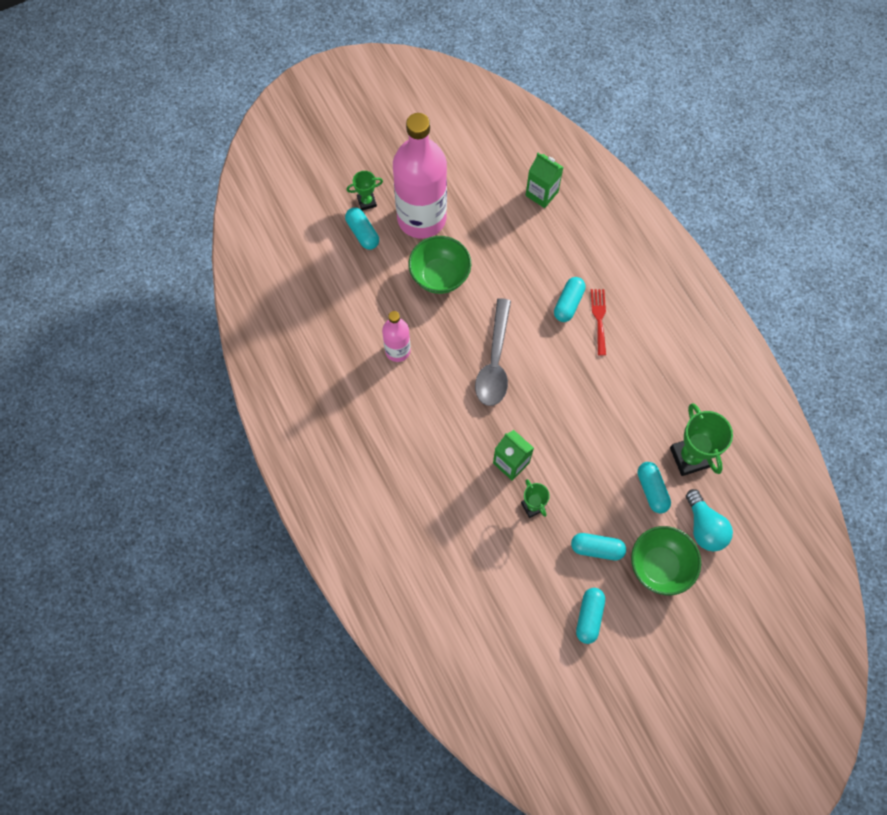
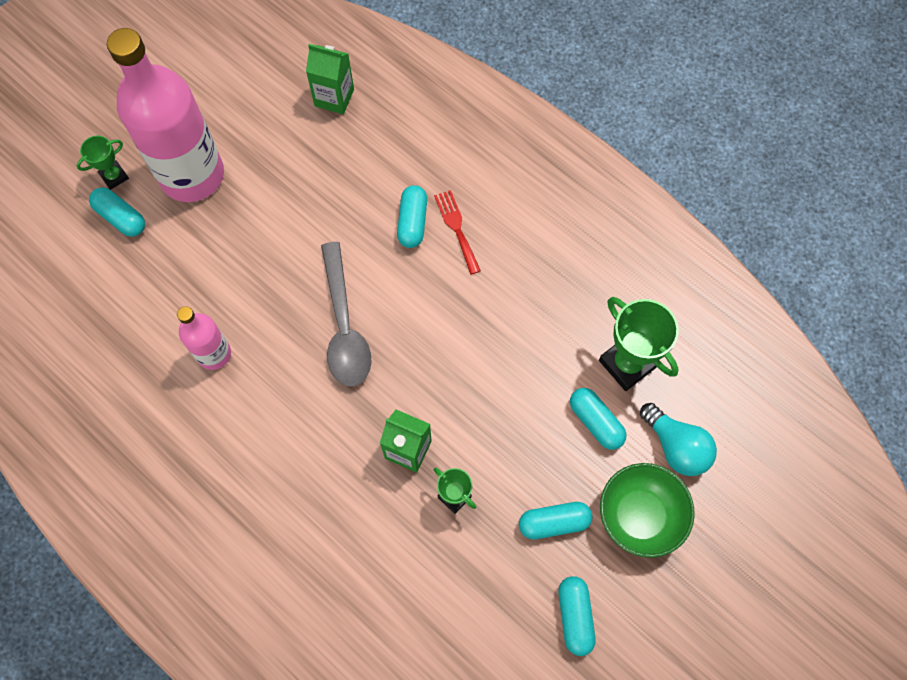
camera: 20 degrees left, 0 degrees up
green bowl [408,236,471,294] -> none

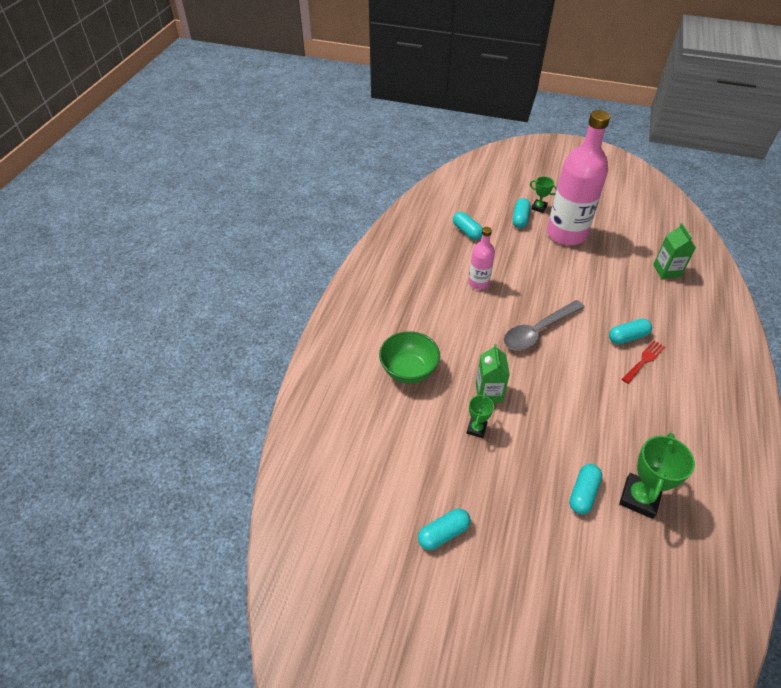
camera: 65 degrees right, 20 degrees down
turquoise capsule [519,502,592,539] -> turquoise capsule moved to [453,212,483,240]
green bowl [600,463,695,558] -> green bowl moved to [379,331,440,383]
turquoise light bulb [640,403,717,476] -> none

